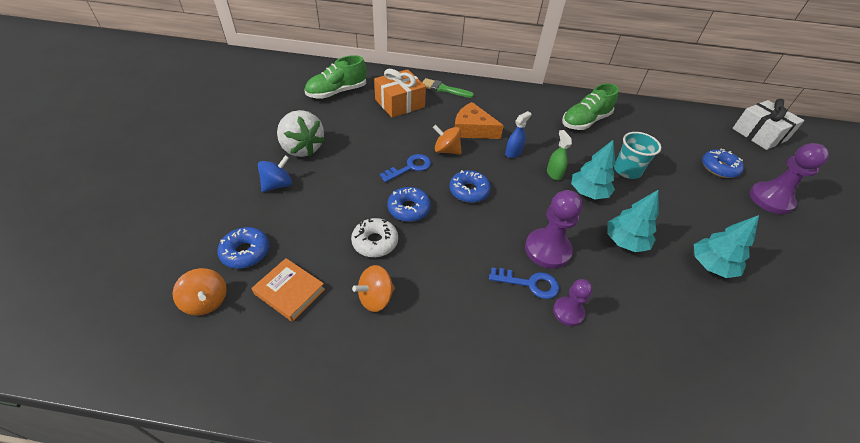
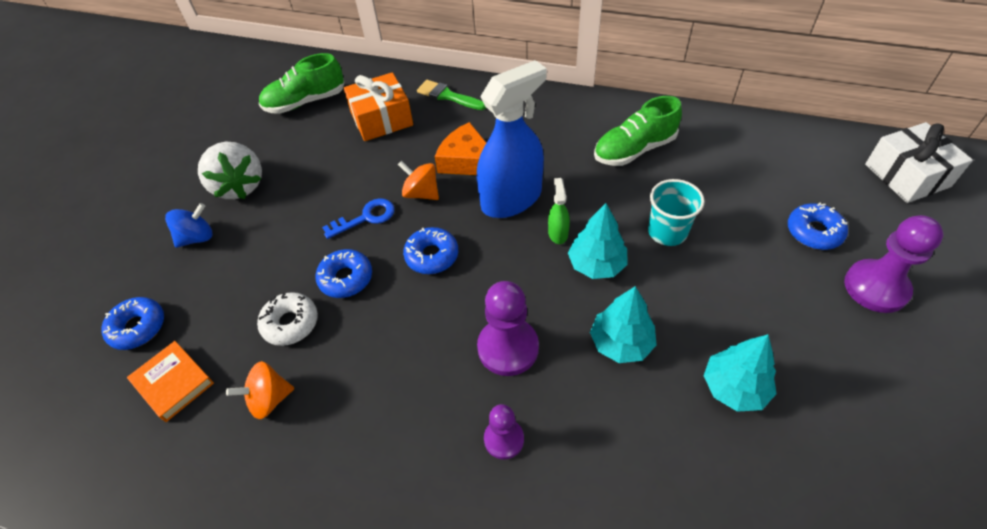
camera: 15 degrees right, 5 degrees up
orange spinning top [172,268,227,315] -> none
blue key [489,268,559,299] -> none
blue spray bottle [505,111,531,158] -> blue spray bottle [477,60,547,218], size x2.37

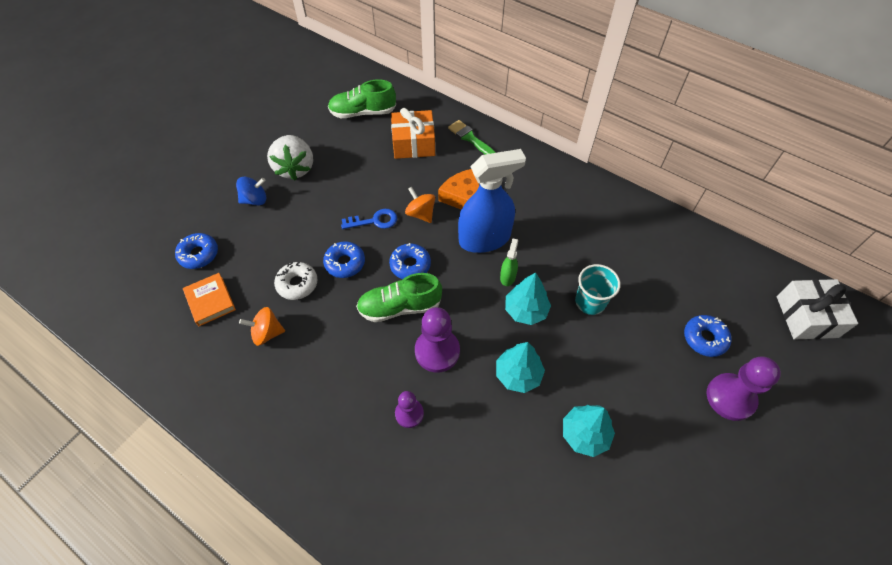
camera: 15 degrees right, 5 degrees up
green shoe [594,96,682,166] -> green shoe moved to [356,273,442,322]

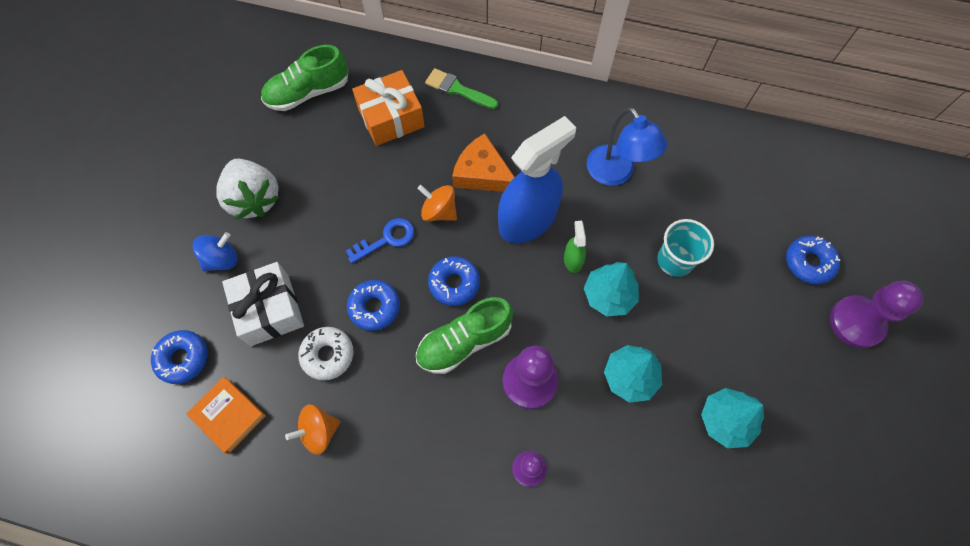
camera: 20 degrees left, 10 degrees up
white gift [777,279,858,339] -> white gift moved to [222,262,304,346]
none -> blue lamp [587,107,667,186]

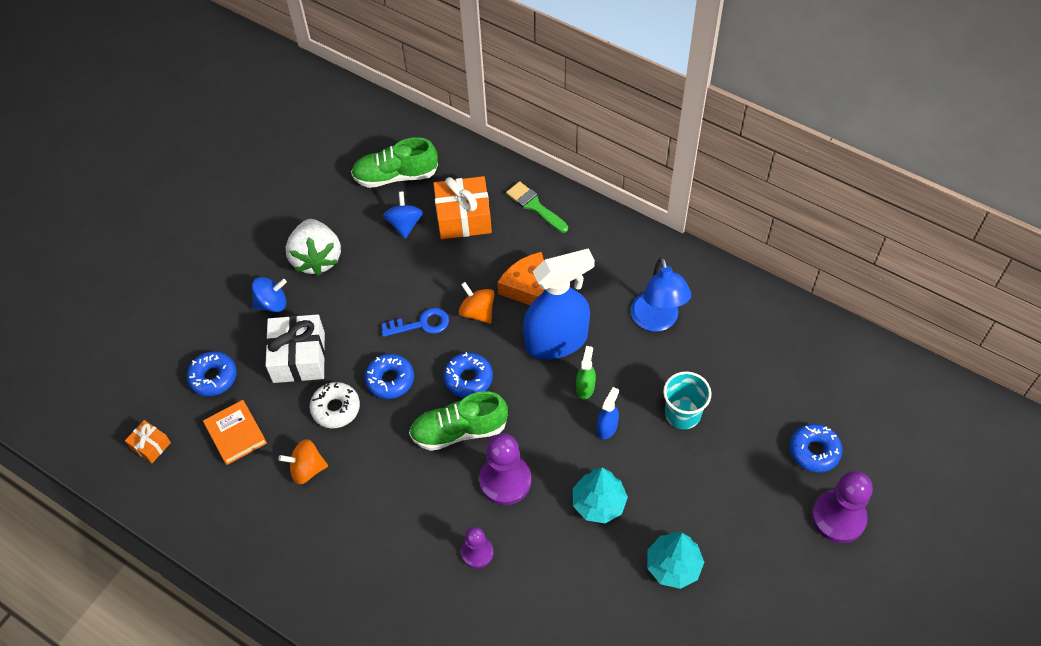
camera: 20 degrees right, 10 degrees down
turquoise tree [584,262,639,316] -> blue spray bottle [597,387,619,439]
none -> orange gift [125,420,171,463]
none -> blue spinning top [383,191,423,239]

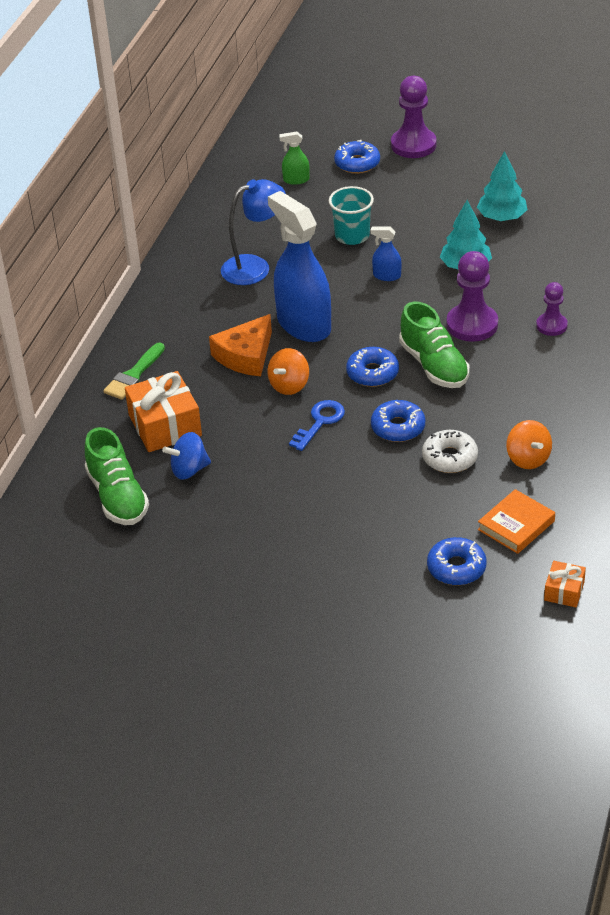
camera: 105 degrees left, 15 degrees down
blue spinning top [252,277,287,312] -> none
white gift [265,314,325,383] -> none
white strawberry [286,219,341,276] -> none
blue key [381,308,449,337] -> blue key turned 60 degrees clockwise [289,400,345,451]
green spray bottle [576,346,596,399] -> green spray bottle moved to [279,131,310,185]

